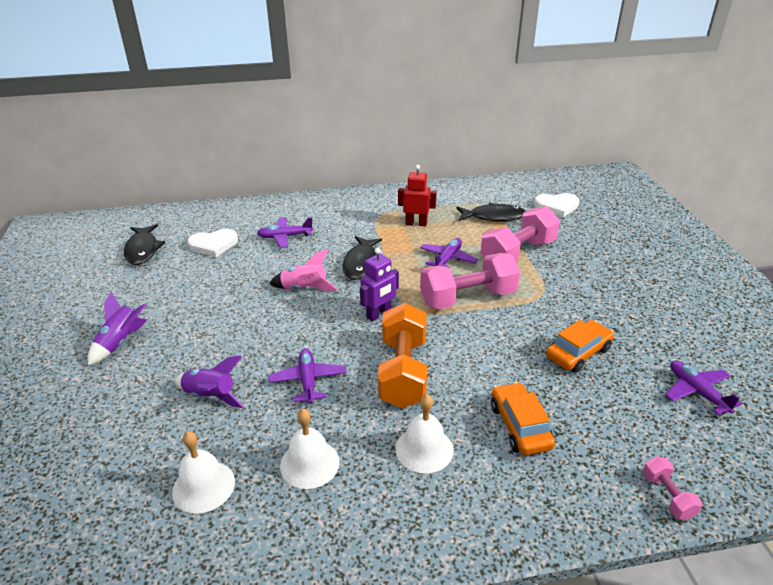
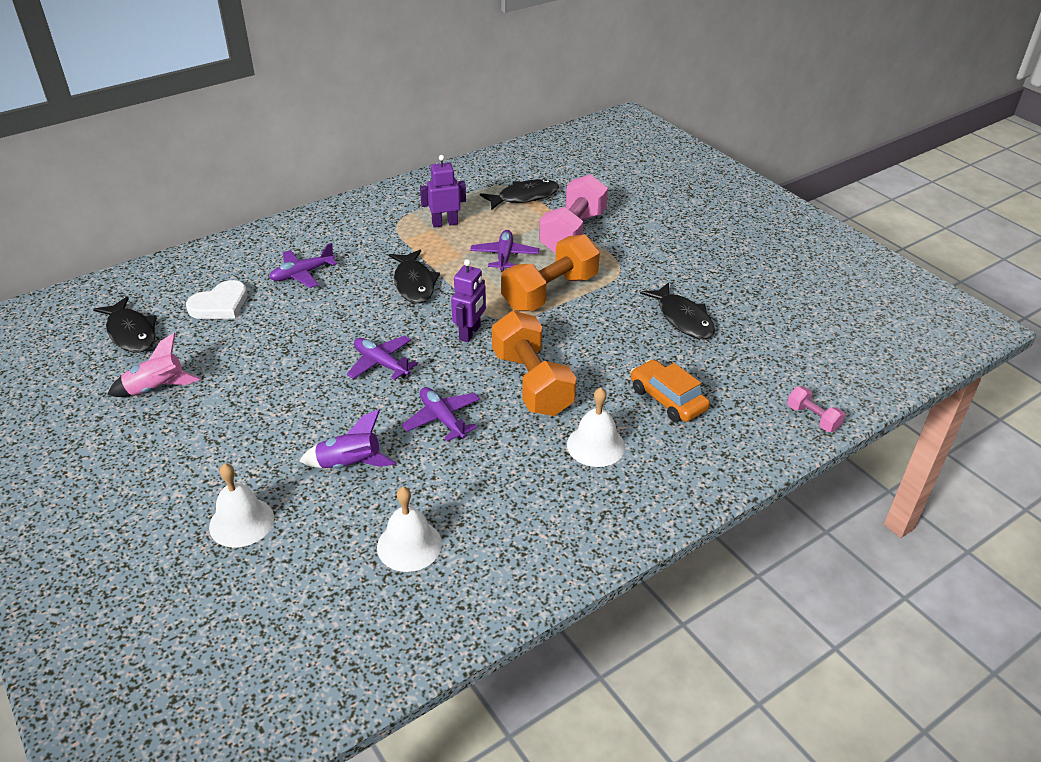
camera: 25 degrees left, 5 degrees up
purple rocket [87,292,147,366] -> none
pink rocket [269,249,337,291] -> pink rocket moved to [107,333,201,397]
white bell [280,409,340,489] -> white bell moved to [209,463,274,548]
red robot [398,165,437,226] -> purple robot [420,155,466,228]
pink dumbbell [420,253,520,309] -> orange dumbbell [501,235,600,311]
white heart [534,193,580,217] -> none
orange car [546,320,614,373] -> black fish [640,282,715,339]
purple plane [665,360,742,415] -> purple plane moved to [347,335,418,380]

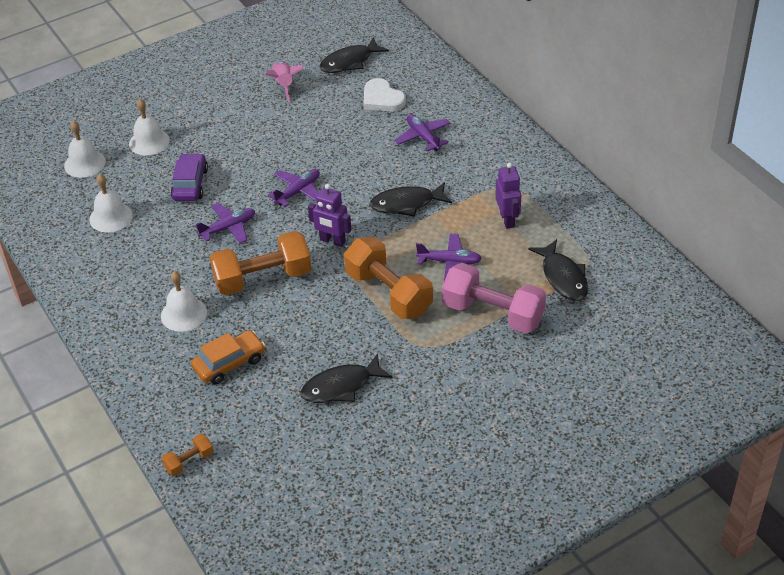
camera: 95 degrees right, 5 degrees up
purple rocket [299,410,397,469] -> purple car [171,153,208,201]
pink dumbbell [787,387,845,432] -> orange dumbbell [162,434,214,476]
none -> white bell [64,121,106,178]

